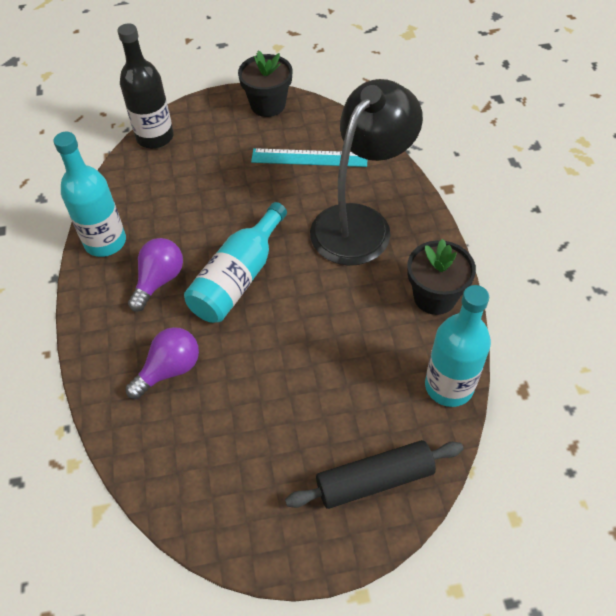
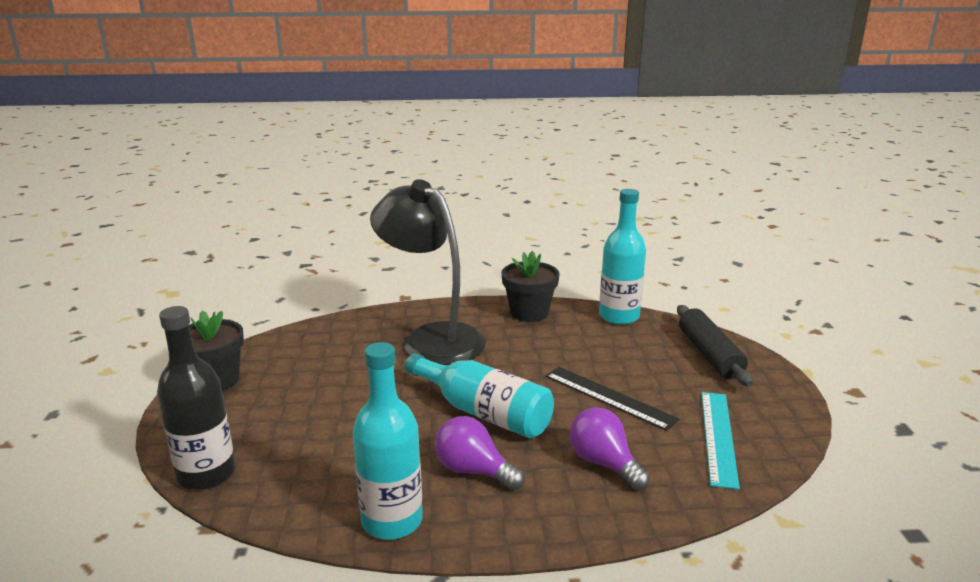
camera: 85 degrees left, 30 degrees down
turquoise ruler [251,148,367,167] -> turquoise ruler moved to [701,392,740,490]
none -> black ruler [545,367,679,431]

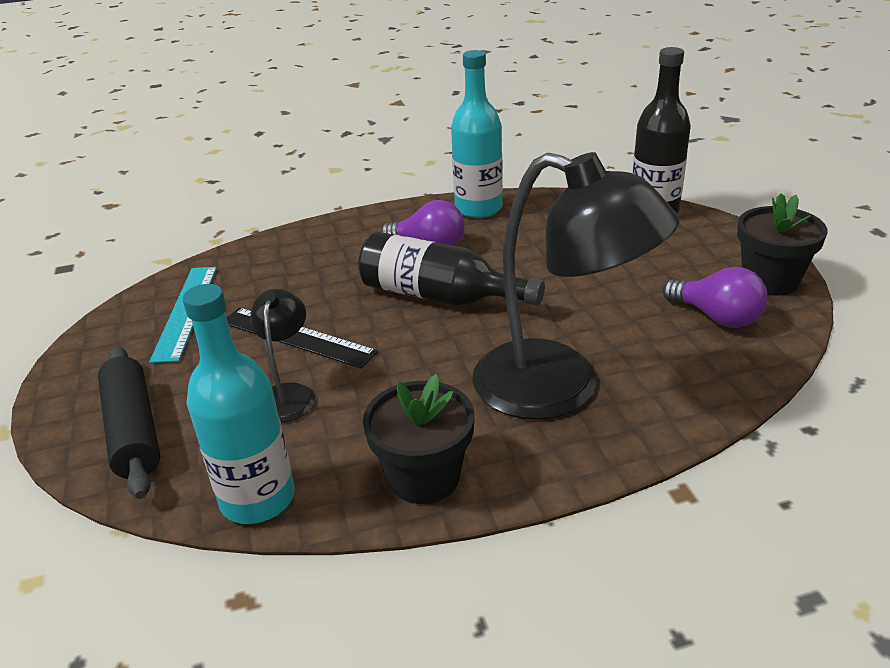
camera: 170 degrees right, 10 degrees up
turquoise bottle [405,354,554,439] -> black bottle [358,232,545,306]
purple light bulb [569,407,650,490] -> purple light bulb moved to [662,267,767,328]
none -> black lamp [250,289,315,422]

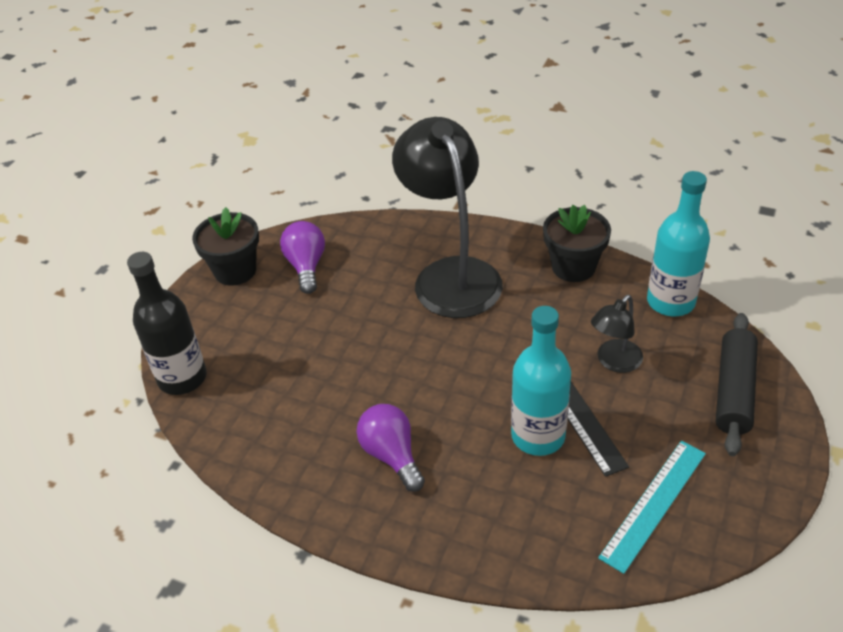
camera: 140 degrees left, 10 degrees up
black bottle [358,232,545,306] -> none
turquoise bottle [451,50,503,218] -> turquoise bottle moved to [511,306,571,456]

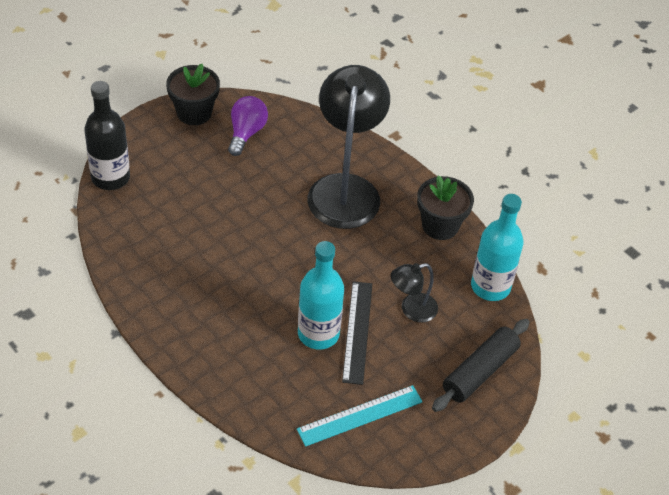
camera: 20 degrees right, 5 degrees up
purple light bulb [356,404,425,492] -> none

